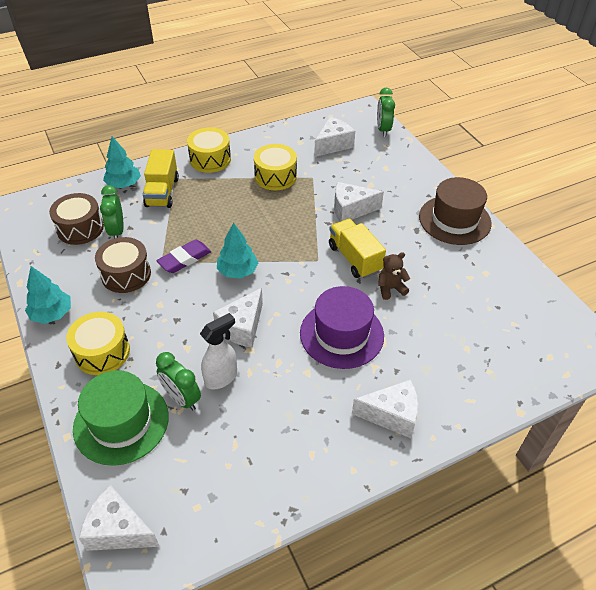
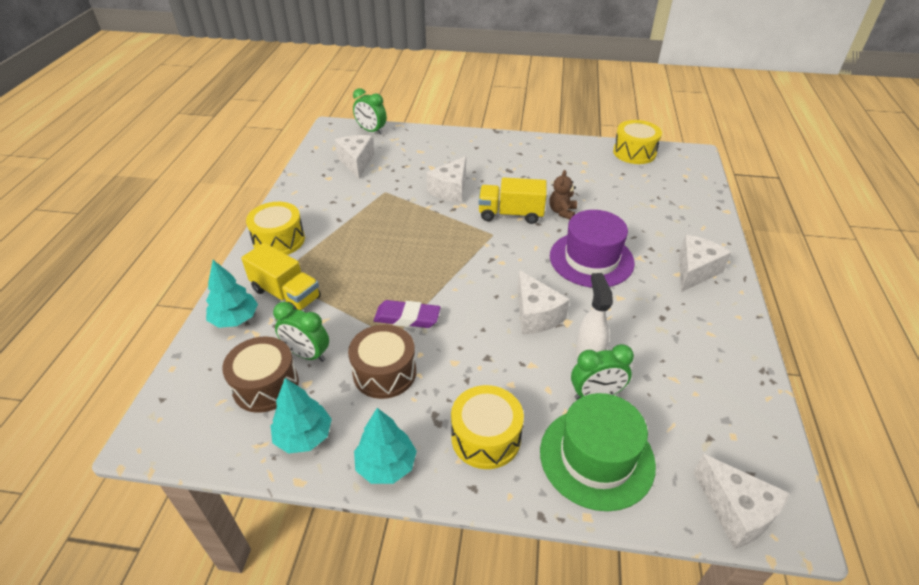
camera: 55 degrees left, 5 degrees down
white cheese [78,485,160,551] -> white cheese turned 90 degrees counterclockwise [693,454,789,549]
purple eraser [156,240,211,273] -> purple eraser turned 75 degrees counterclockwise [374,300,441,328]
turquoise tree [217,222,259,279] -> turquoise tree moved to [271,378,332,454]
yellow drum [254,144,297,190] -> yellow drum moved to [613,120,662,164]
brown hat [419,177,492,245] -> none

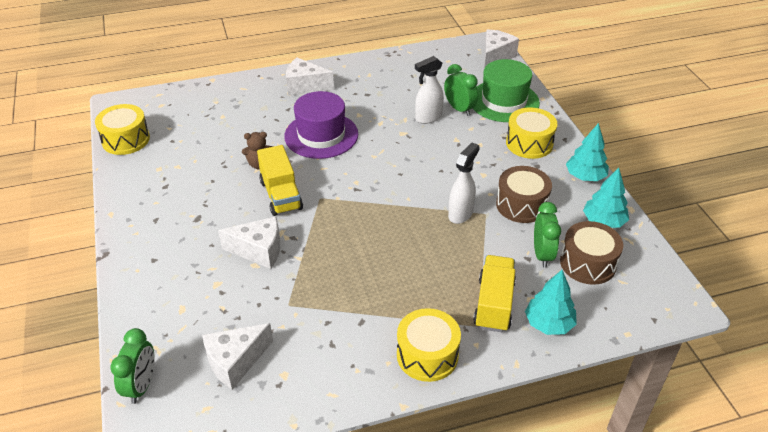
camera: 115 degrees left, 0 degrees up
purple eraser [374,300,441,328] -> white spray bottle [448,142,480,224]
white cheese [517,270,570,334] -> none

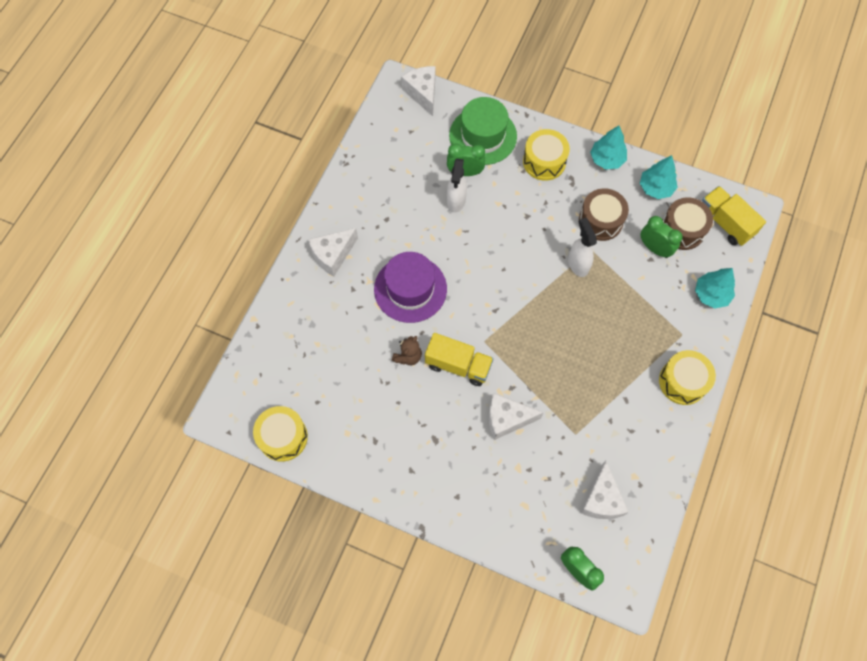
camera: 50 degrees left, 25 degrees up
white cheese [218,216,280,269] -> white cheese turned 135 degrees counterclockwise [489,393,544,440]
yellow truck [473,255,516,332] -> yellow truck moved to [702,186,766,246]

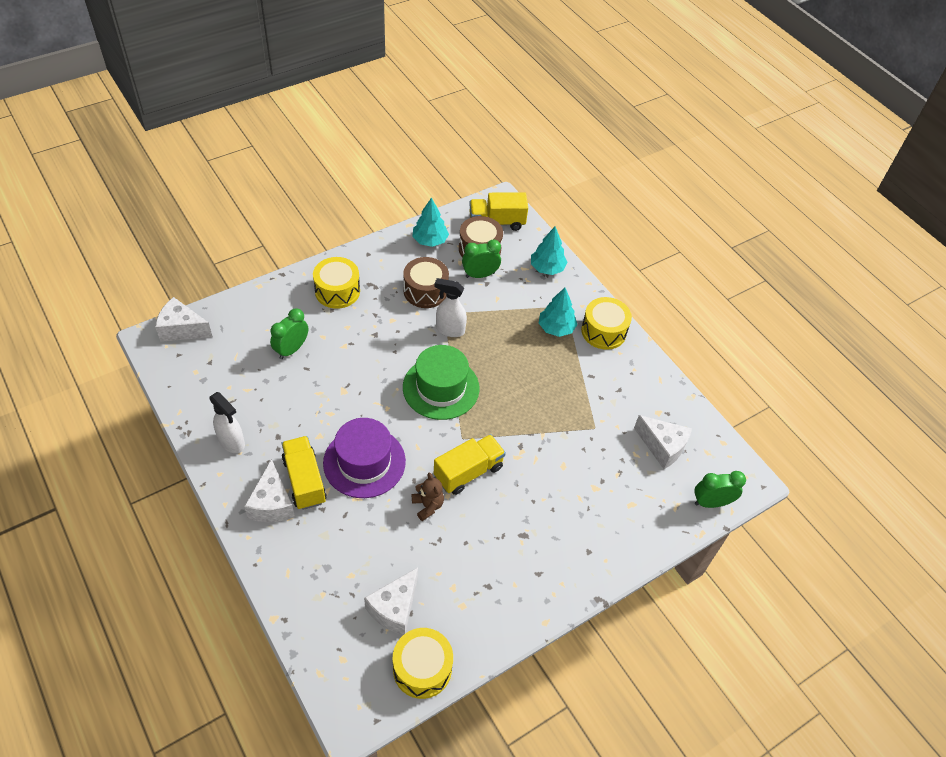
camera: 60 degrees left, 15 degrees down
white spray bottle [447,159,467,212] -> white spray bottle moved to [209,392,245,453]
green hat [449,97,517,165] -> green hat moved to [403,345,480,420]
white cheese [489,393,544,440] -> white cheese moved to [364,567,418,635]
turquoise tree [590,126,627,169] -> turquoise tree moved to [539,288,578,337]
none -> yellow truck [282,436,327,510]

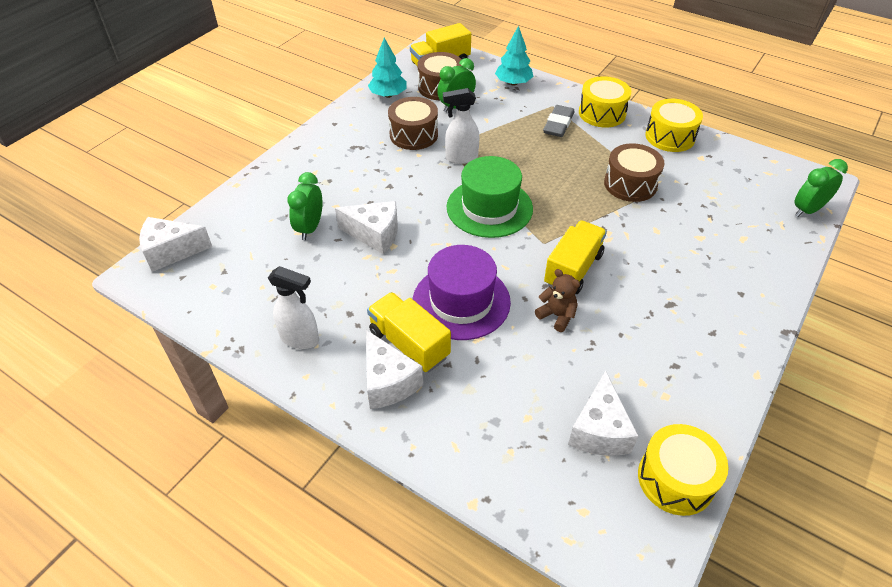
camera: 20 degrees left, 5 degrees down
yellow drum [313,257,360,309] -> yellow drum moved to [645,99,703,152]
turquoise tree [539,288,578,337] -> grey eraser [543,105,574,137]
white cheese [634,415,692,469] -> white cheese moved to [335,201,398,254]
none -> brown drum [604,143,665,202]

